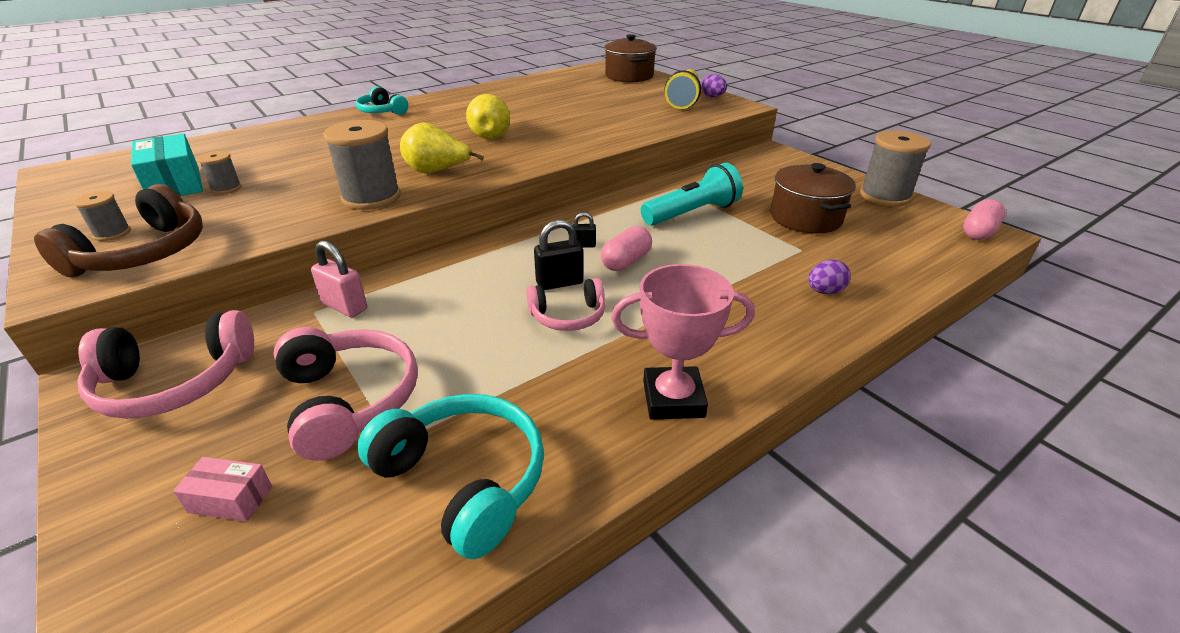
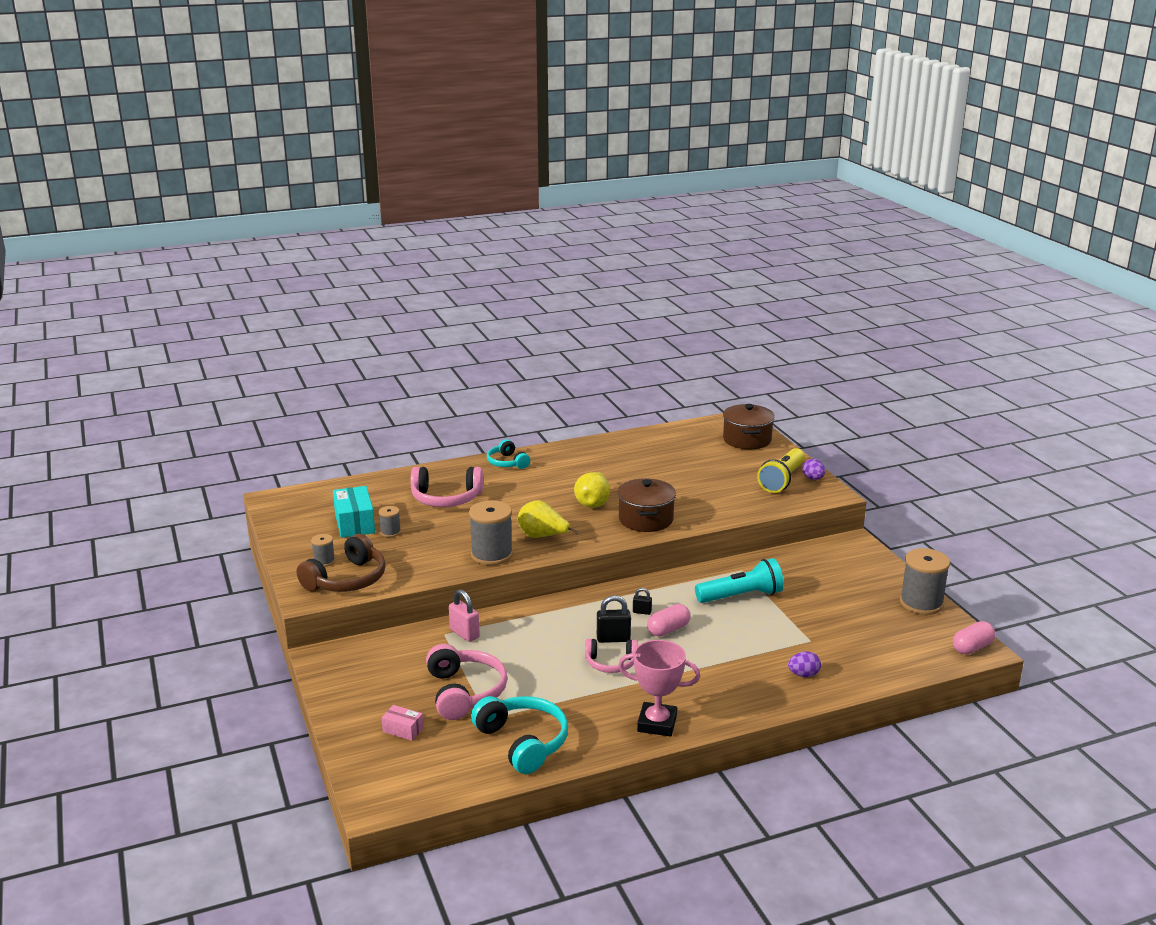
camera: 15 degrees right, 10 degrees down
pink headphones [77,310,254,419] -> pink headphones moved to [411,467,483,507]
brown pot [771,163,856,233] -> brown pot moved to [618,478,676,532]

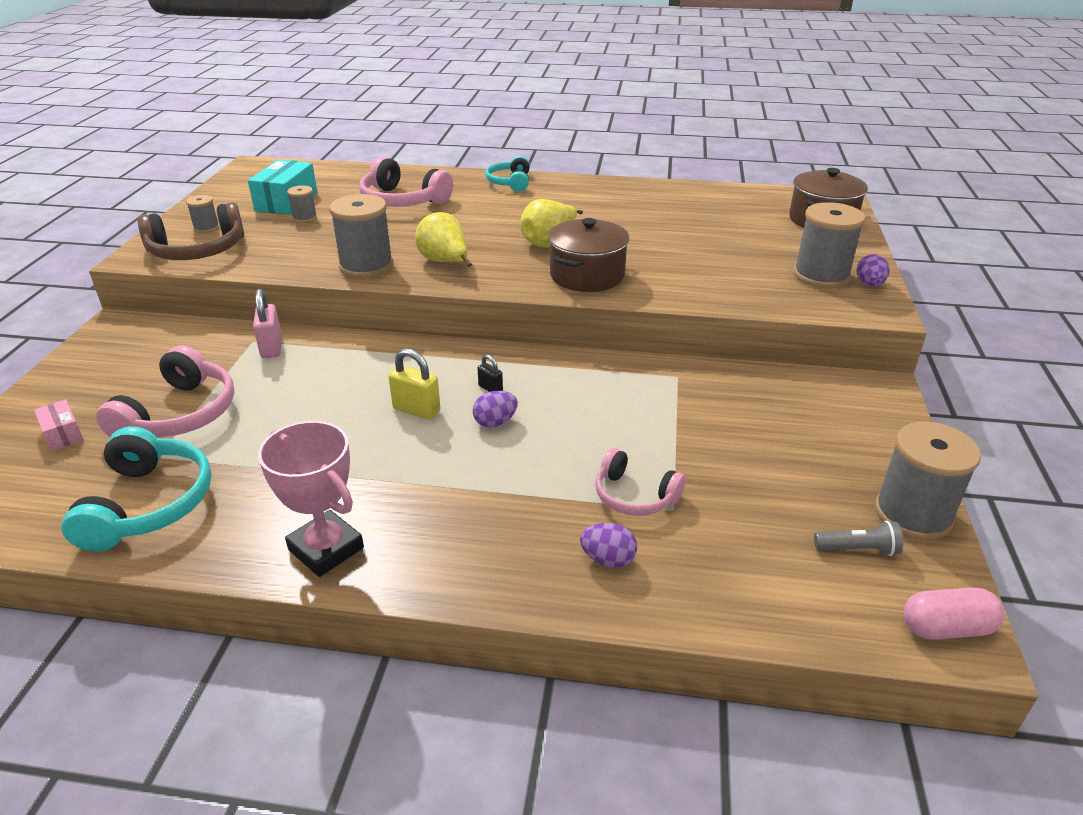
camera: 30 degrees right, 10 degrees up
pink headphones [585,639,638,673] -> pink headphones moved to [595,448,686,516]
black padlock [597,595,631,643] -> yellow padlock [389,348,440,420]
pink capsule [647,604,691,636] -> purple egg [473,391,518,428]
turquoise flashlight [695,558,784,603] -> none
yellow flashlight [757,448,805,493] -> grey spool [794,202,865,288]
none -> grey flashlight [814,521,903,556]

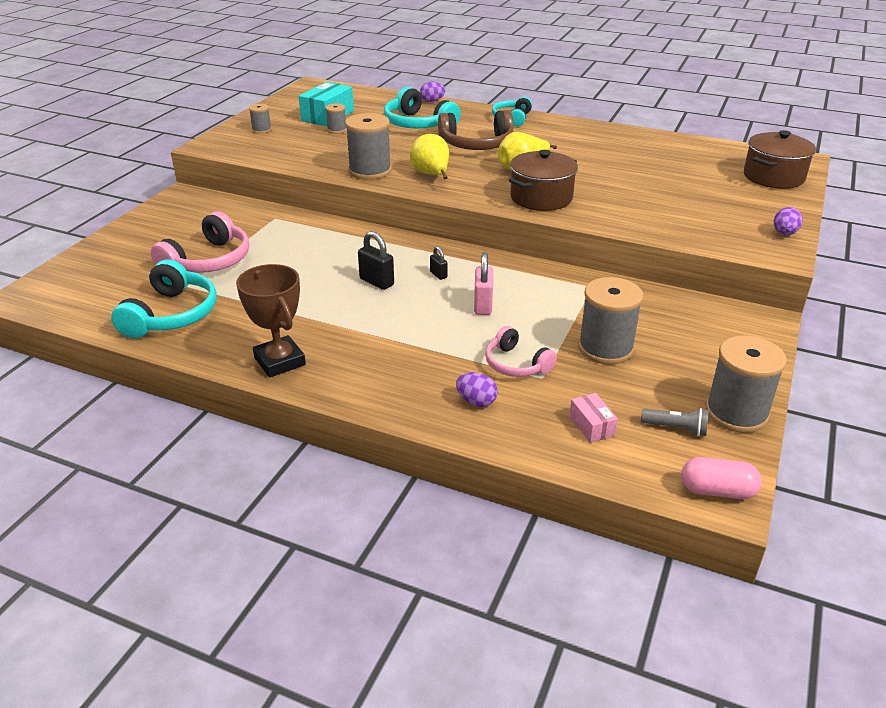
camera: 15 degrees right, 0 degrees up
pink box [34,399,84,451] -> pink box moved to [569,393,618,443]
brown headphones [138,202,244,260] -> brown headphones moved to [438,110,513,150]
pink padlock [253,289,282,358] -> pink padlock moved to [474,252,493,315]
pink trophy [258,421,364,577] -> brown trophy [236,264,306,377]
pink headphones [359,157,453,207] -> turquoise headphones [384,87,460,128]
yellow padlock [389,348,440,420] -> black padlock [358,231,394,290]
purple egg [473,391,518,428] -> purple egg moved to [420,82,445,102]
grey spool [794,202,865,288] -> grey spool moved to [578,277,643,364]

